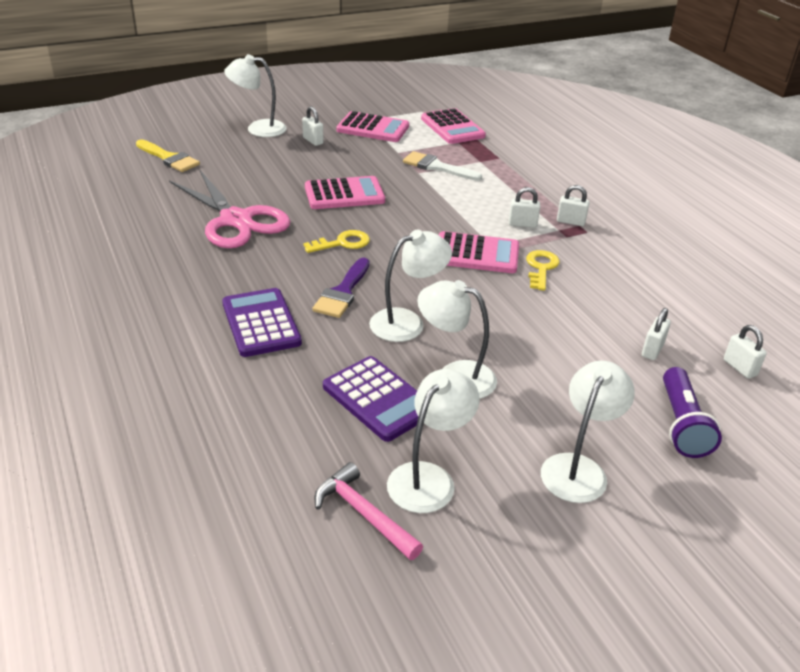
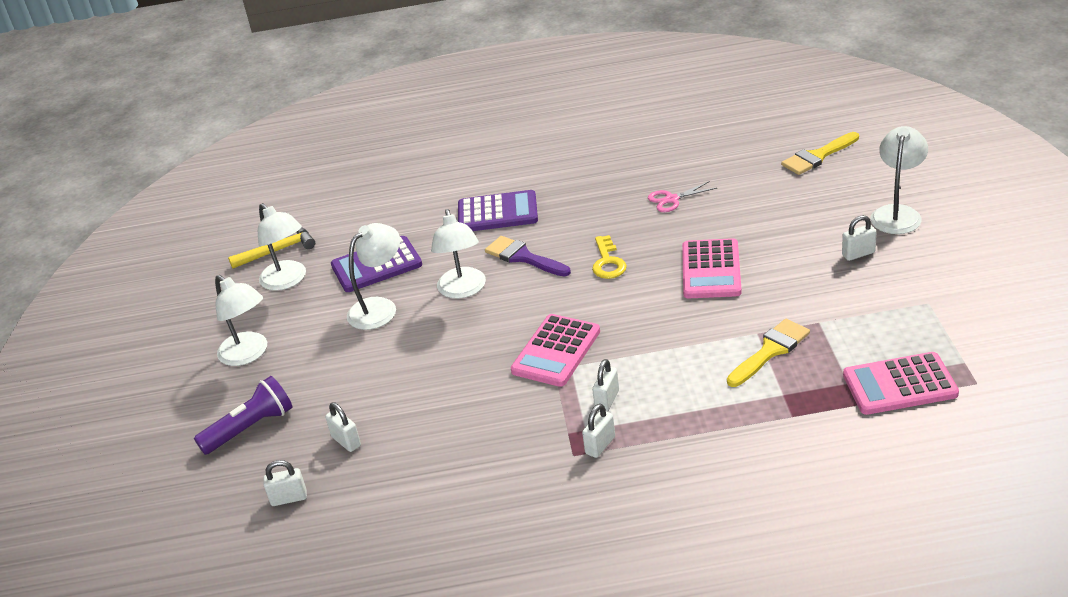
camera: 115 degrees right, 0 degrees up
pink scissors [169,170,290,248] -> pink scissors [648,181,717,212], size x0.43
pink hammer [314,462,423,560] -> yellow hammer [228,227,315,269]
pink calculator [336,111,409,142] -> none
white brush [403,151,482,181] -> yellow brush [727,319,810,387]
yellow key [526,250,559,291] -> none
purple flashlight [663,367,722,458] -> purple flashlight turned 120 degrees clockwise [194,376,292,455]

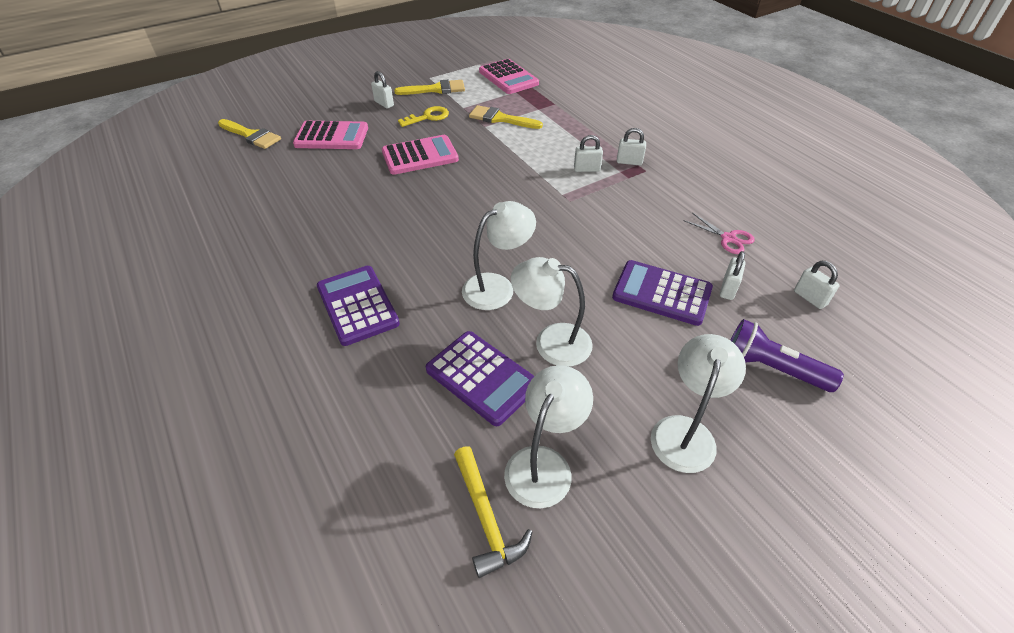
camera: 120 degrees left, 10 degrees up
yellow hammer [228,227,315,269] -> yellow hammer turned 150 degrees counterclockwise [454,446,533,578]
purple brush [485,236,571,277] -> none
pink calculator [511,314,600,387] -> pink calculator moved to [293,121,368,149]
yellow key [592,235,627,279] -> yellow key moved to [398,106,449,127]
pink scissors [648,181,717,212] -> pink scissors moved to [684,213,755,254]
white lamp [870,126,928,234] -> none
none -> yellow brush [394,80,465,95]
none -> purple calculator [612,260,713,326]

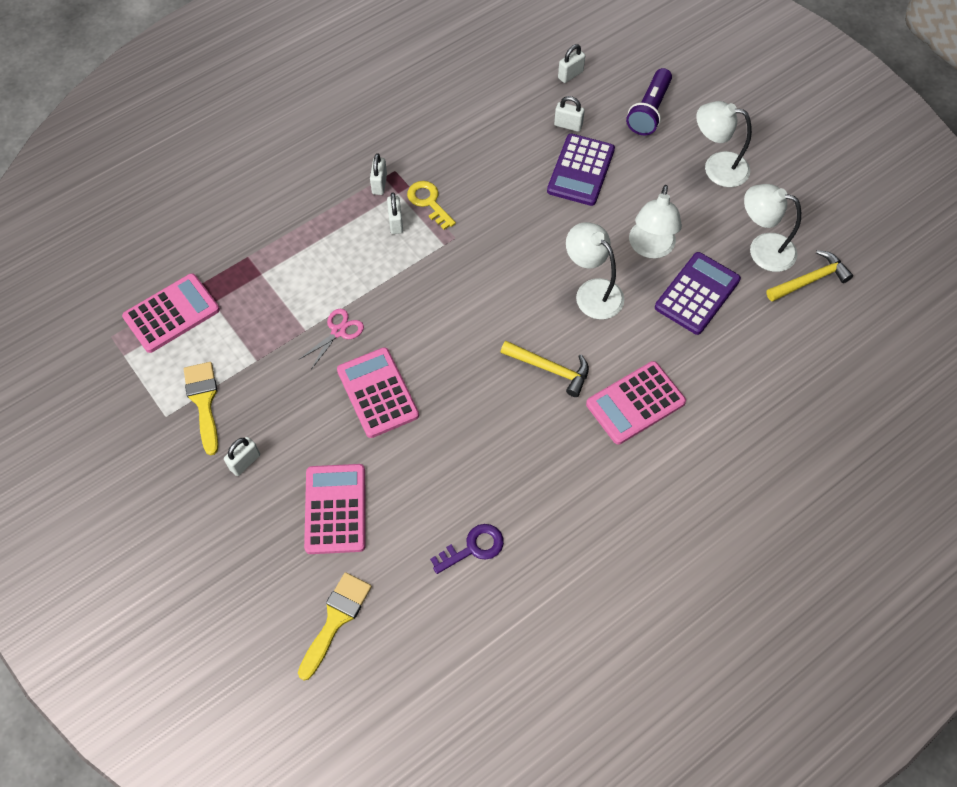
camera: 95 degrees left, 15 degrees up
purple calculator [317,266,400,346] -> pink calculator [586,361,686,445]
yellow key [398,106,449,127] -> yellow key moved to [407,181,456,230]
yellow brush [469,105,543,129] -> none
pink scissors [684,213,755,254] -> pink scissors moved to [300,309,364,368]
none -> purple key [430,524,504,574]
none -> yellow hammer [501,341,589,397]

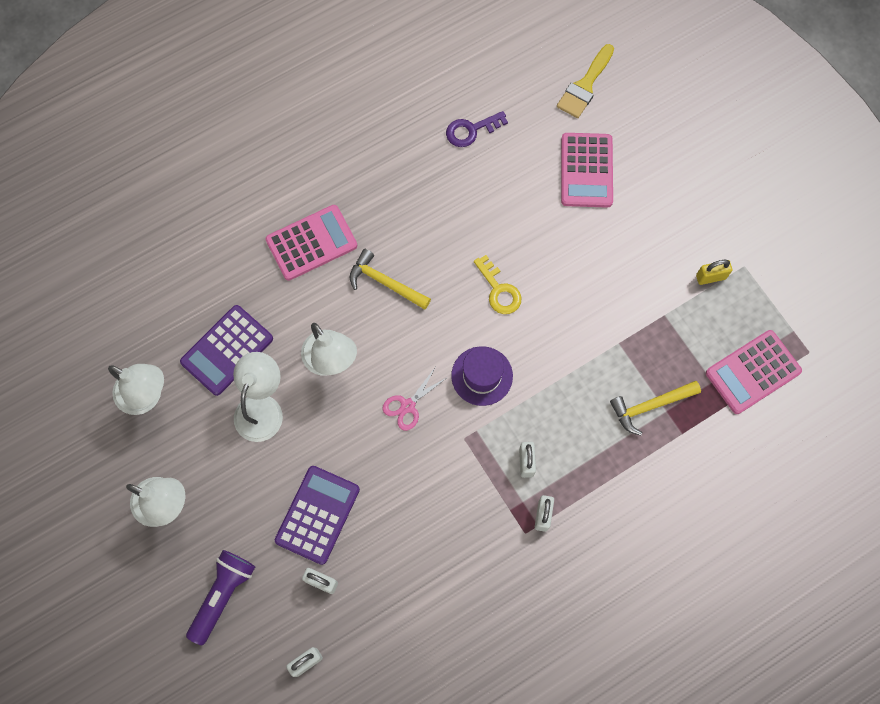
camera: 175 degrees left, 10 degrees up
yellow brush [184,362,218,456] -> yellow padlock [696,260,732,285]
white padlock [224,437,260,476] -> none
pink scissors [300,309,364,368] -> pink scissors moved to [382,368,448,431]
pink calculator [337,347,419,438] -> none
yellow key [407,181,456,230] -> yellow key moved to [474,255,522,314]
yellow hammer [766,250,853,302] -> yellow hammer moved to [610,381,701,436]
none -> purple hat [451,346,513,406]

